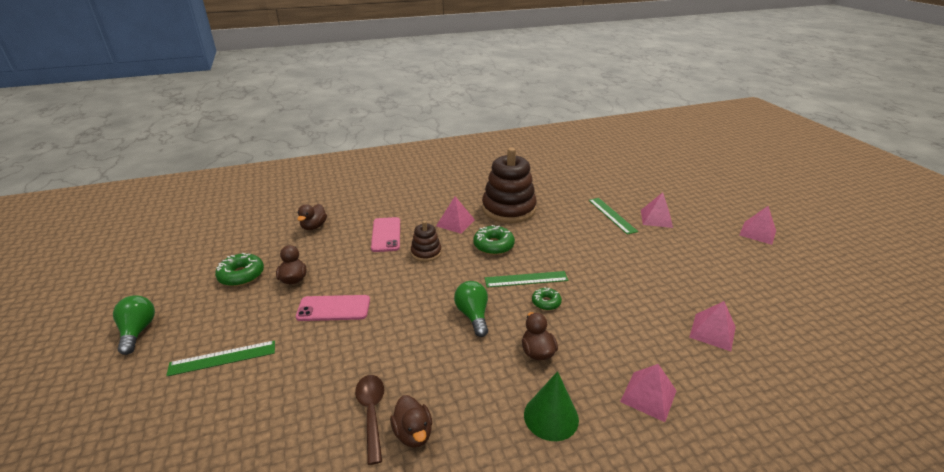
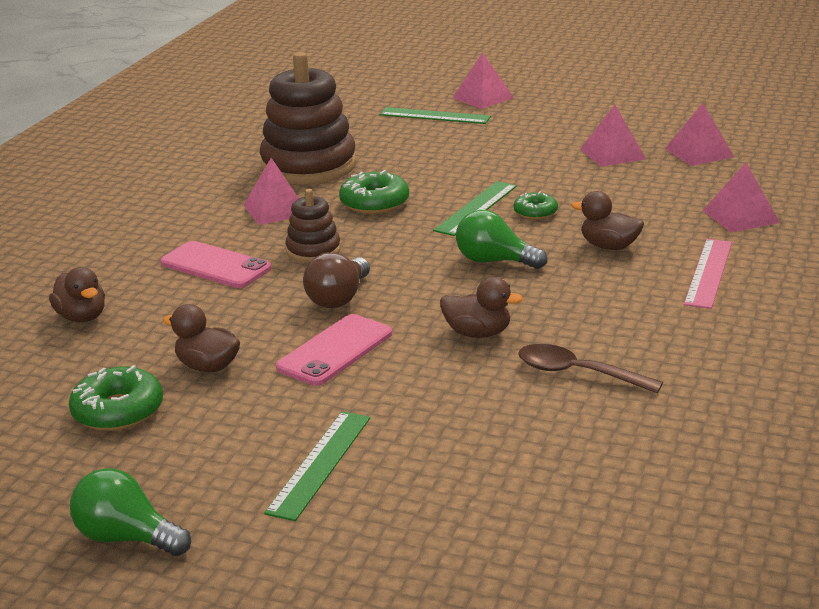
camera: 50 degrees left, 5 degrees down
brown duck [390,395,432,448] -> brown duck moved to [440,277,523,338]
green cone [524,371,579,441] -> pink ruler [684,239,732,309]
pink pyramid [739,206,776,245] -> pink pyramid moved to [580,105,646,167]
none -> brown light bulb [303,252,370,308]

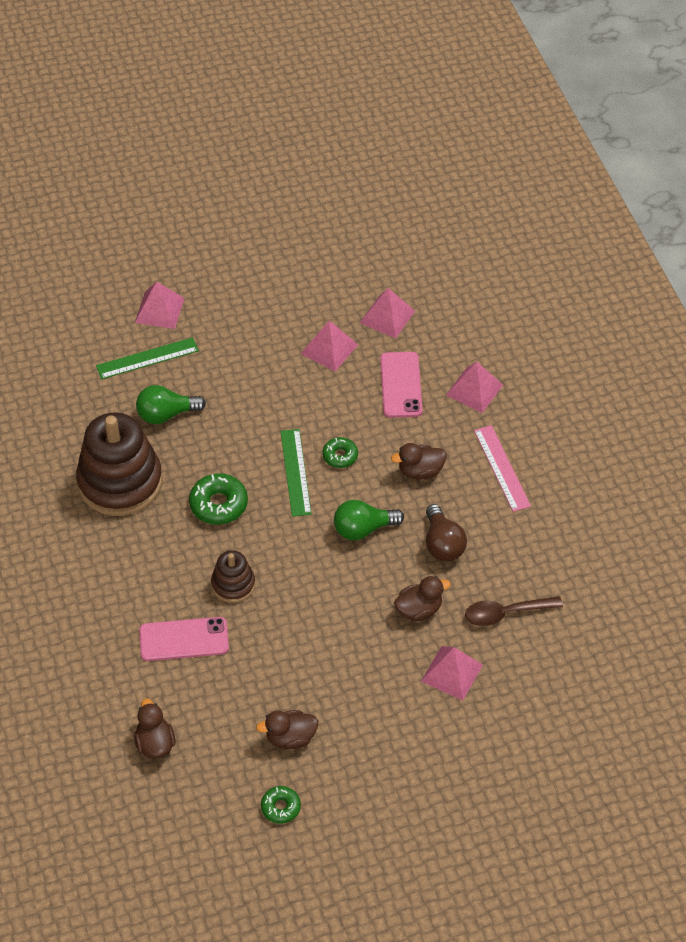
camera: 40 degrees left, 25 degrees up
brown duck [49,267,105,322] -> brown duck turned 120 degrees counterclockwise [134,699,175,759]
green donut [69,365,163,431] -> green donut [261,786,301,824], size x0.62
green light bulb [70,468,191,556] -> green light bulb moved to [136,385,206,424]
pink pyramid [244,158,299,225] -> pink pyramid moved to [421,646,483,701]
green ruler [264,411,370,521] -> none
pink phone [276,314,392,386] -> pink phone moved to [380,352,422,418]
brown light bulb [303,252,370,308] -> brown light bulb moved to [426,504,467,562]

